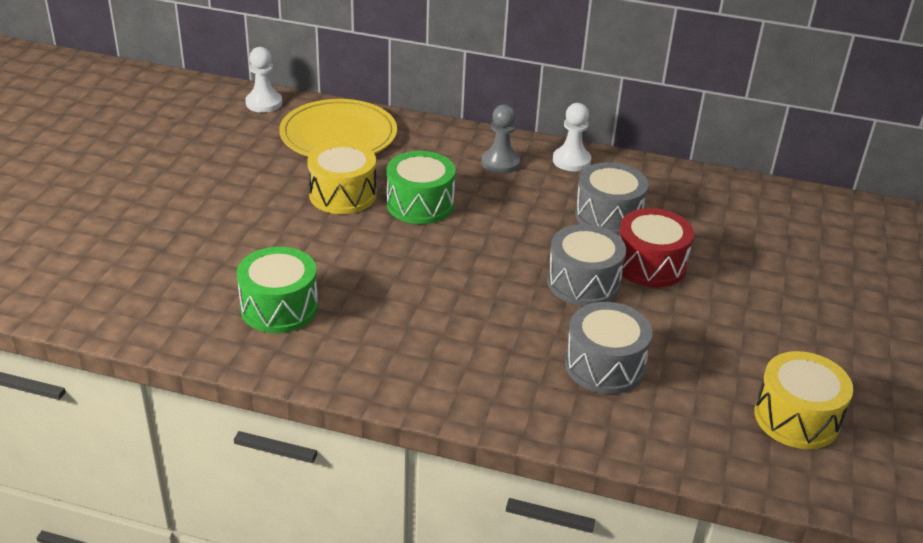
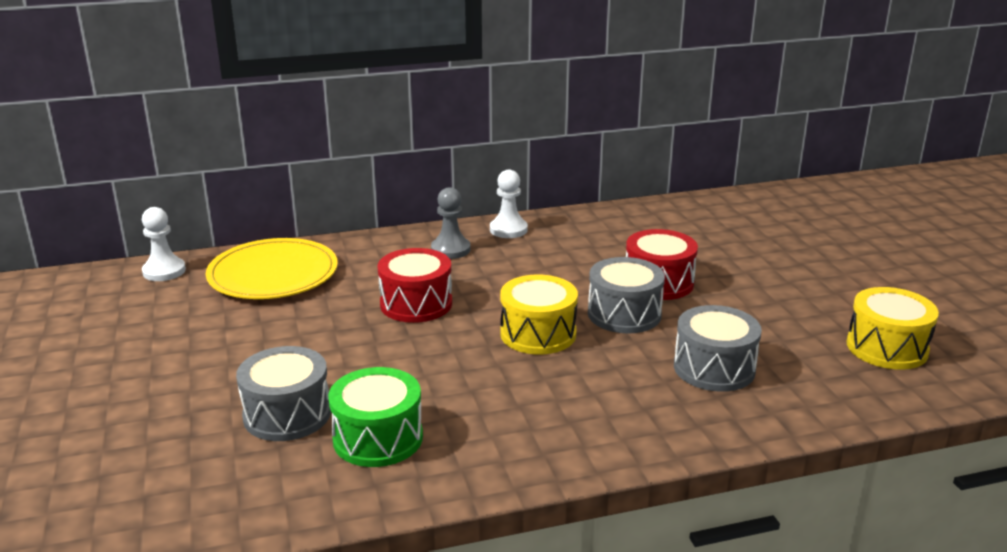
camera: 30 degrees left, 10 degrees down
yellow drum [307,142,376,214] -> yellow drum moved to [500,274,578,355]
green drum [387,151,456,224] -> red drum [378,248,452,323]
grey drum [575,162,648,236] -> grey drum moved to [236,346,331,441]

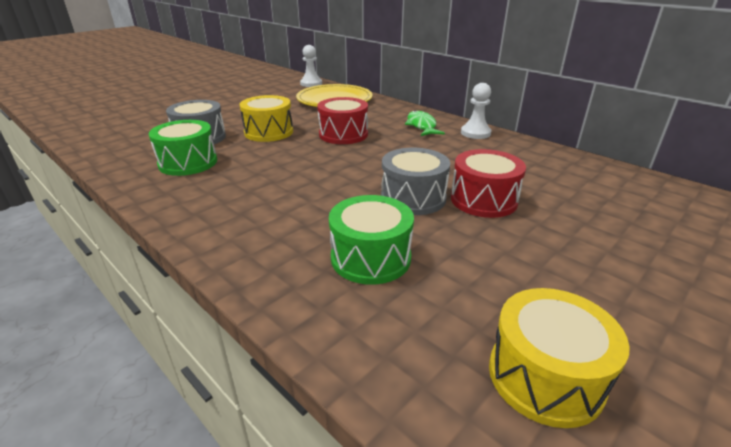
camera: 60 degrees right, 5 degrees up
grey pawn [431,187,471,259] -> green fish [405,110,445,136]
yellow drum [500,274,578,355] -> yellow drum moved to [239,95,293,142]
grey drum [674,305,762,392] -> green drum [329,195,414,285]

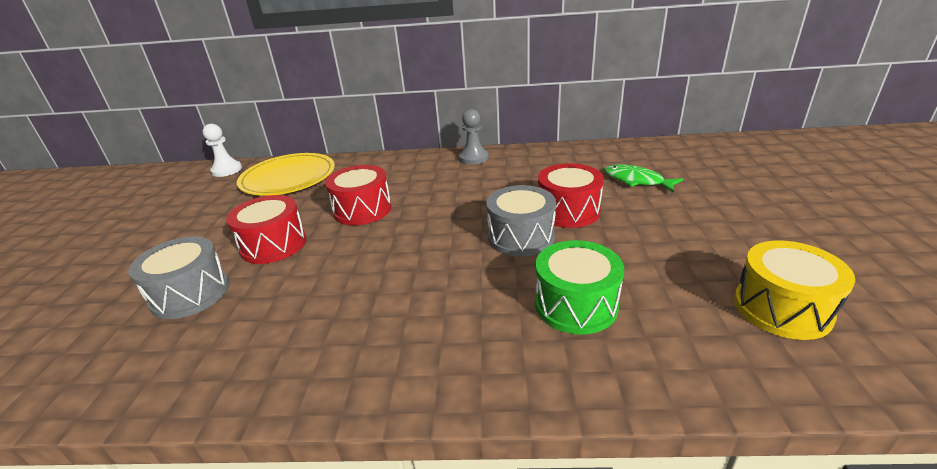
camera: 40 degrees left, 0 degrees up
green drum [149,120,217,176] -> none
yellow drum [239,95,293,142] -> red drum [226,195,306,264]
green fish [405,110,445,136] -> green fish moved to [604,164,683,193]
white pawn [461,83,492,139] -> grey pawn [459,109,489,165]

